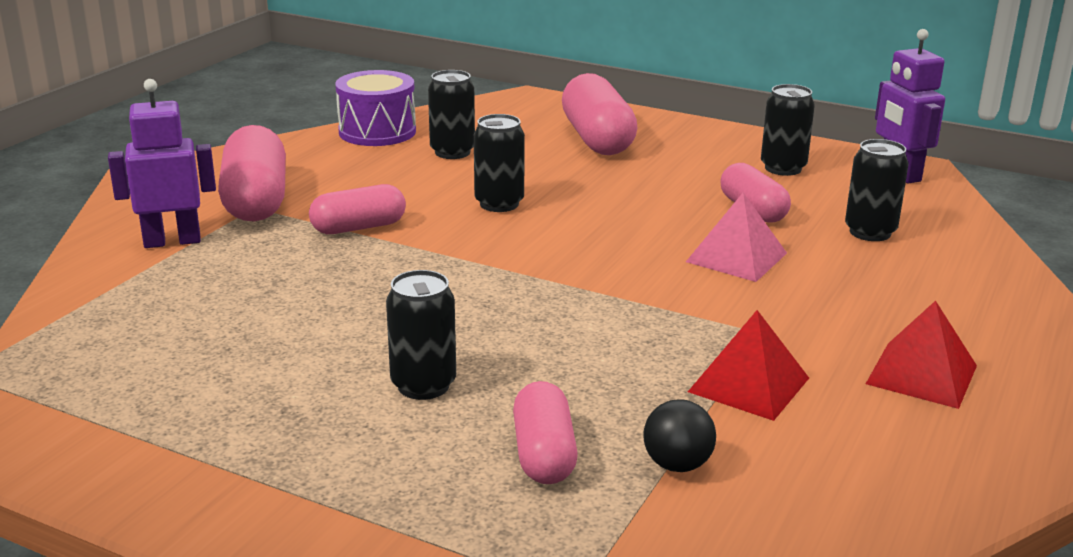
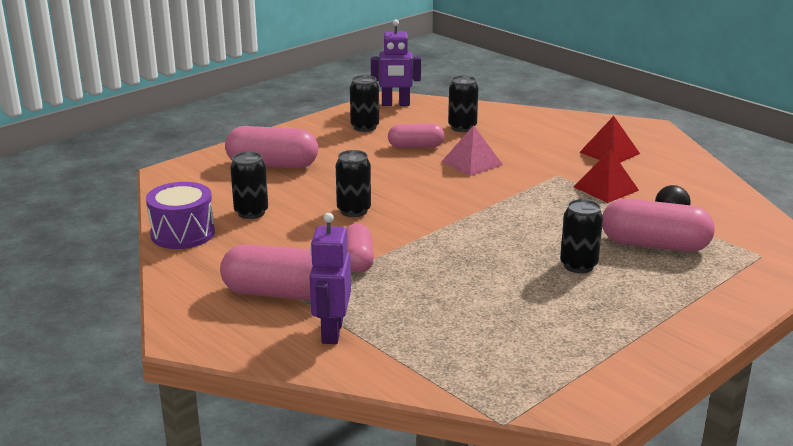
camera: 70 degrees left, 0 degrees up
pink capsule [513,381,578,484] -> pink capsule [602,198,715,252], size x1.59

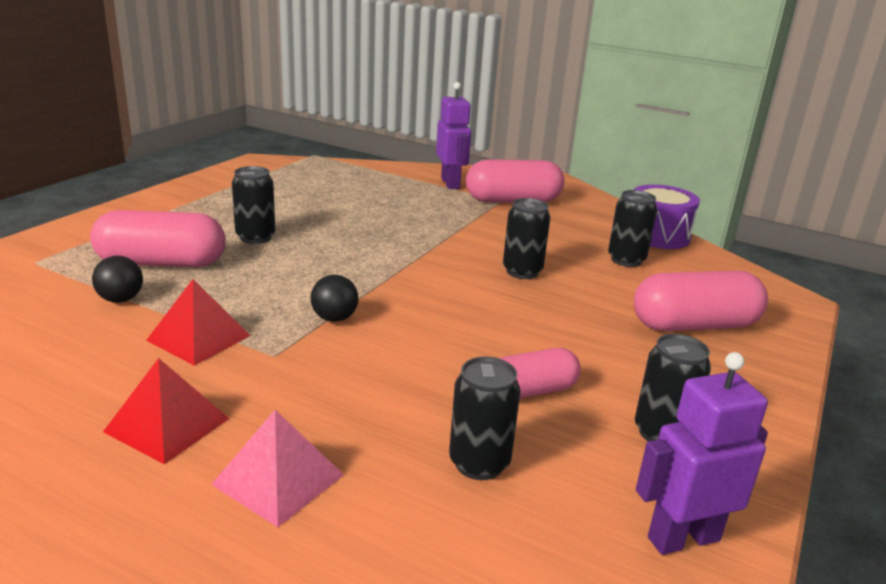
camera: 160 degrees right, 0 degrees up
pink capsule [346,223,374,273] -> none
pink pyramid [442,125,503,176] -> pink pyramid moved to [211,410,344,527]
none -> black ball [310,275,358,322]

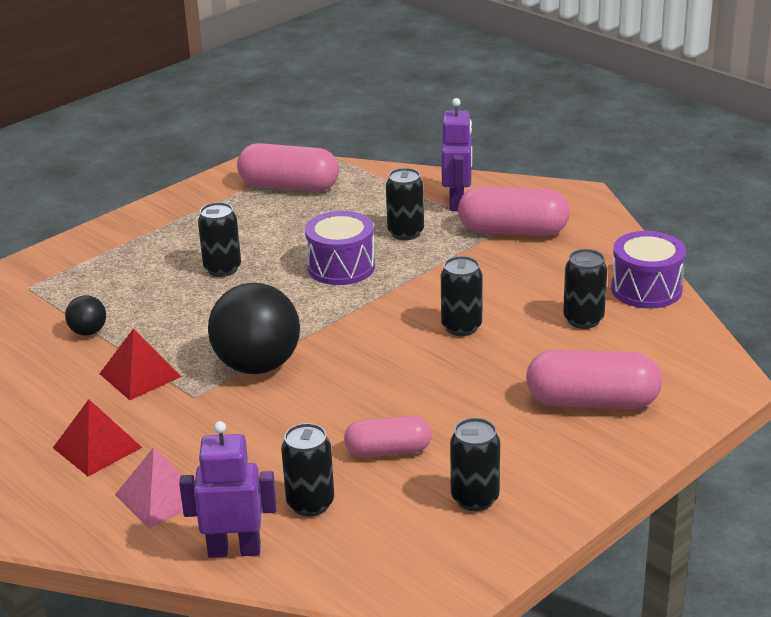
camera: 20 degrees right, 5 degrees up
pink capsule [90,210,226,267] -> pink capsule moved to [237,143,339,192]
black ball [310,275,358,322] -> black ball [208,283,300,374], size x2.16
purple robot [636,352,768,555] -> purple robot moved to [179,421,277,558]
none -> purple drum [305,211,375,285]
none -> black can [386,168,424,240]

